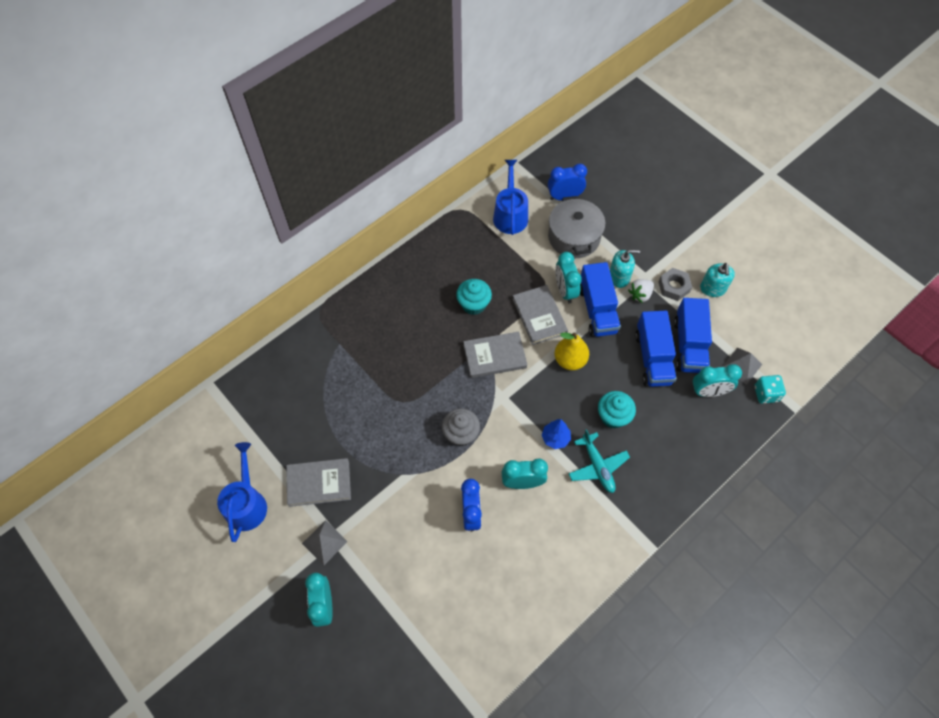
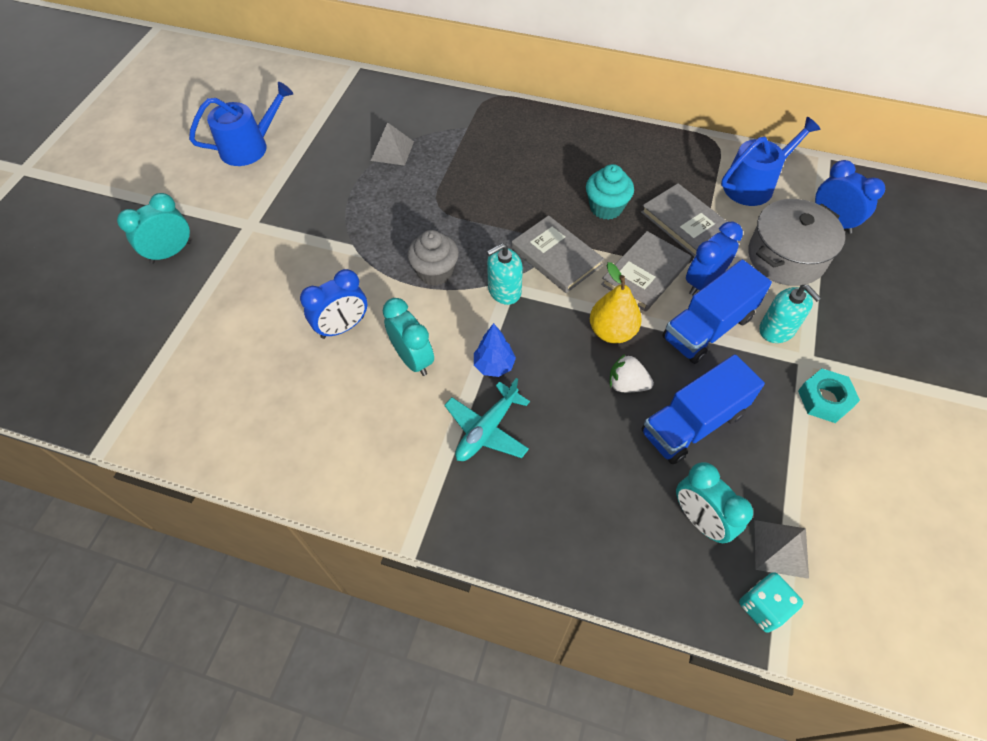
camera: 60 degrees right, 5 degrees down
grey book [286,458,351,507] -> grey book moved to [641,183,727,257]
grey pyramid [302,520,348,565] -> grey pyramid moved to [370,122,414,166]
turquoise clock [555,252,582,304] -> blue clock [686,222,743,296]
turquoise cupcake [598,391,636,429] -> none
white strawberry [628,279,654,303] -> white strawberry moved to [610,354,654,392]
grey nut [658,268,692,301] -> turquoise nut [798,369,860,423]
blue truck [674,298,712,373] -> none
turquoise soap dispenser [700,263,735,297] -> turquoise soap dispenser moved to [487,243,523,305]

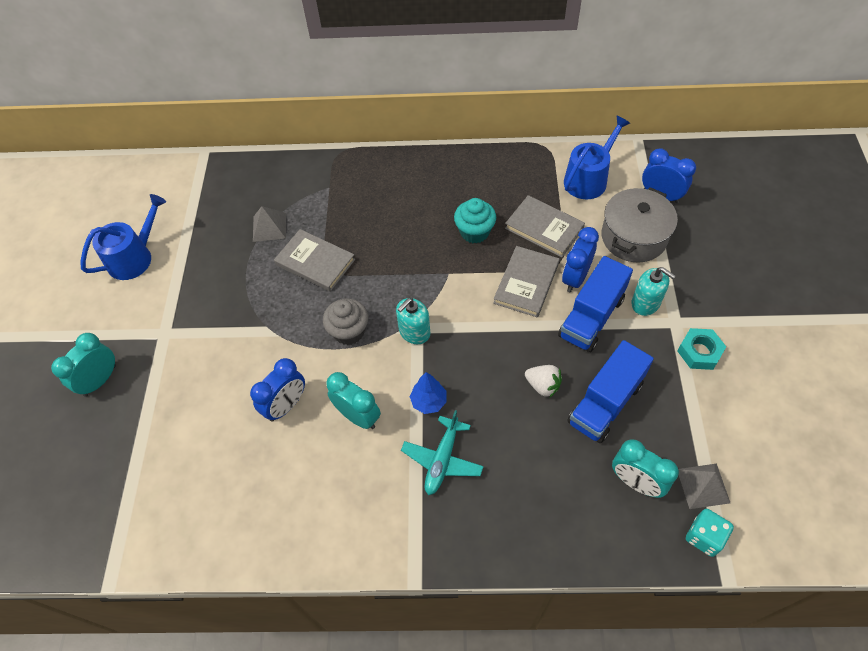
camera: 15 degrees left, 0 degrees up
grey book [511,215,604,293] -> grey book moved to [274,229,355,292]
yellow pear [590,262,642,344] -> none
white strawberry [610,354,654,392] -> white strawberry turned 150 degrees counterclockwise [525,365,562,397]

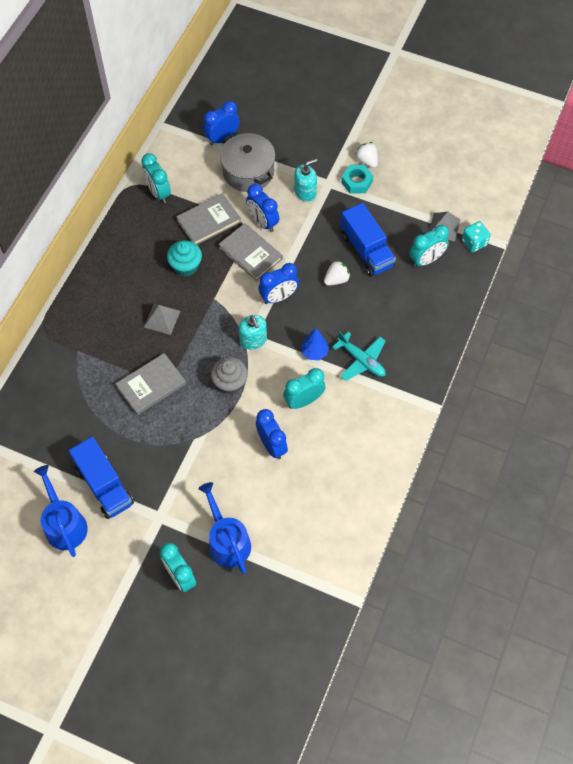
camera: 70 degrees left, 5 degrees up
grey pyramid [253,206,286,242] -> grey pyramid moved to [144,304,180,335]
blue truck [558,256,633,352] -> blue truck moved to [69,437,134,519]
blue watering can [564,116,630,199] -> blue watering can moved to [198,482,251,574]
none -> turquoise clock [141,153,171,203]
none -> blue clock [258,263,299,304]
none -> white strawberry [355,142,378,168]

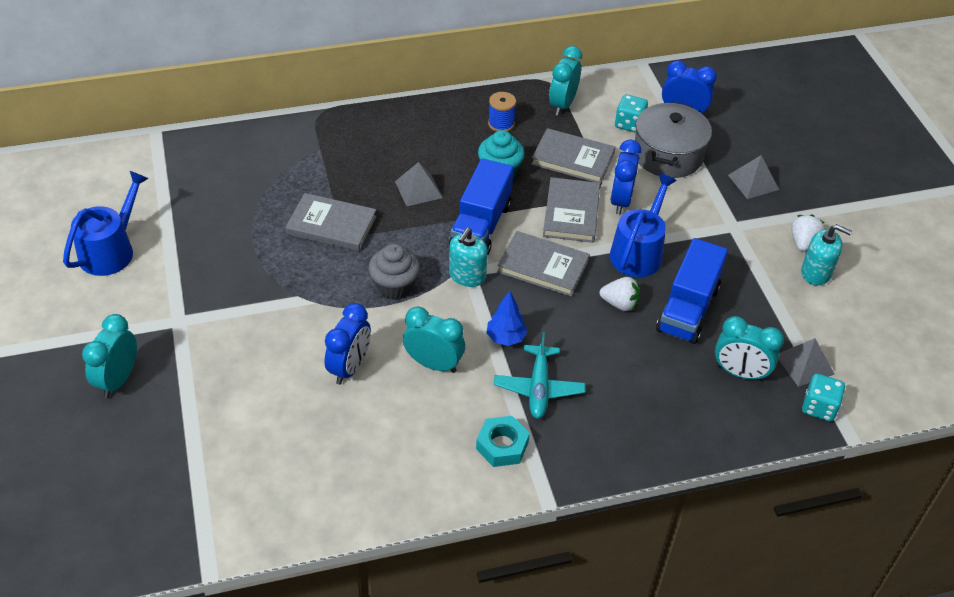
camera: 50 degrees right, 15 degrees down
blue truck [69,437,134,519] -> blue truck moved to [449,158,514,256]
blue watering can [198,482,251,574] -> blue watering can moved to [610,173,677,277]
blue clock [258,263,299,304] -> grey book [497,231,590,297]
turquoise soap dispenser [294,159,317,202] -> turquoise soap dispenser moved to [801,224,852,286]
turquoise nut [341,165,373,194] -> turquoise nut moved to [476,416,530,467]
none -> blue spool [488,92,516,132]
none -> turquoise dice [615,94,648,133]
none -> grey pyramid [728,155,779,199]

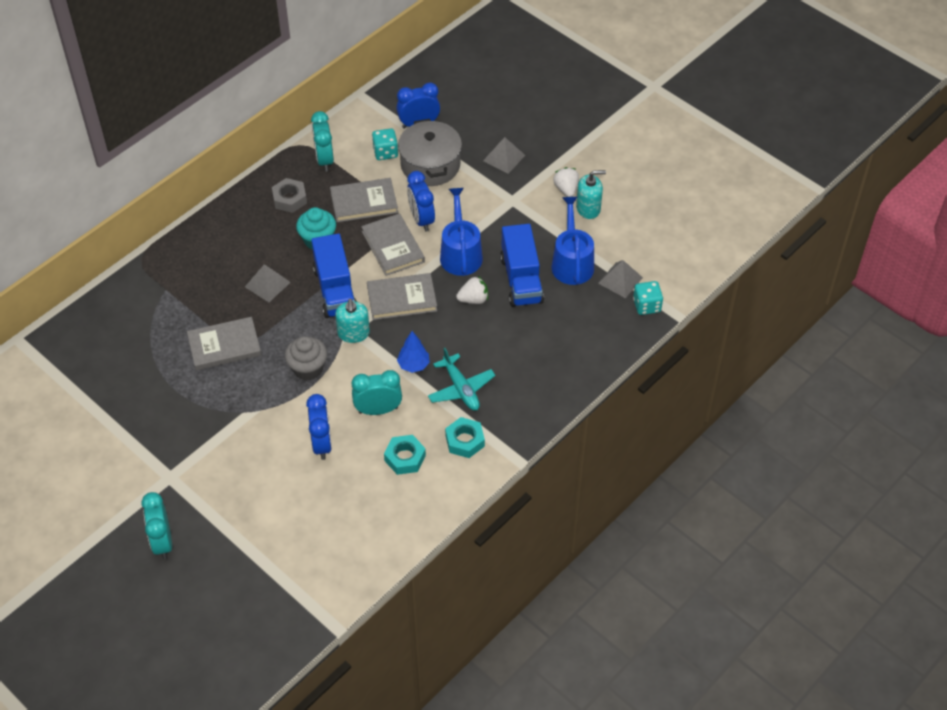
camera: 30 degrees left, 5 degrees up
blue watering can [63,171,149,276] -> blue watering can moved to [551,197,594,285]
blue spool [488,92,516,132] -> grey nut [272,178,307,213]
turquoise clock [715,316,784,381] -> none
none -> turquoise nut [384,435,426,475]

